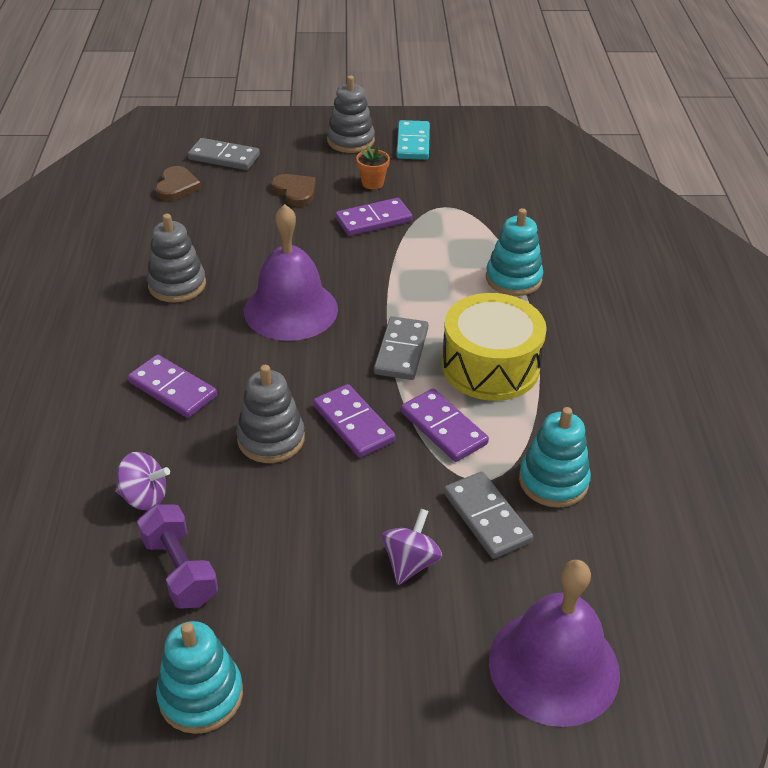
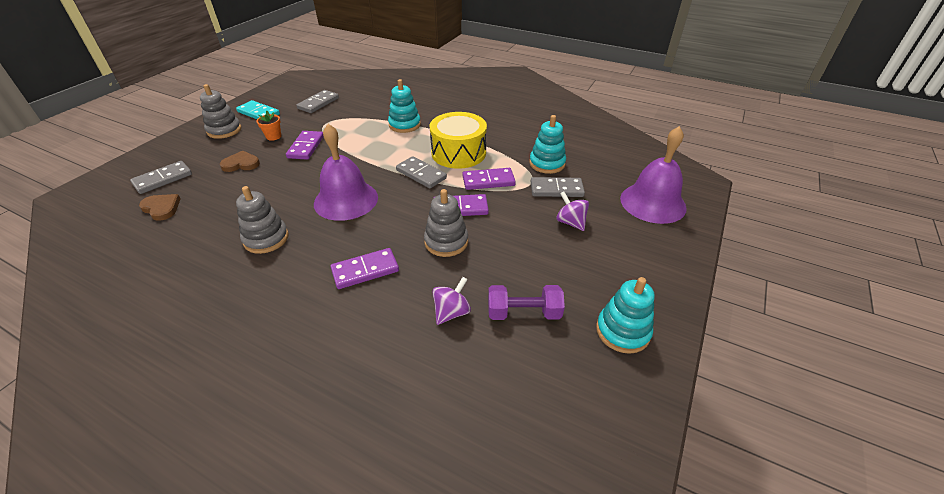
camera: 60 degrees left, 0 degrees up
none -> grey domino [296,90,339,113]

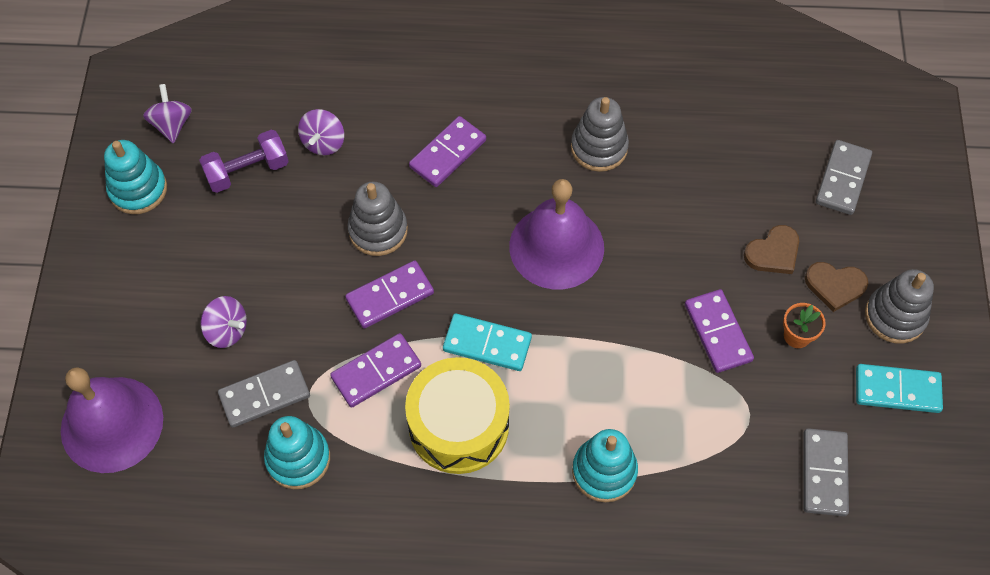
camera: 155 degrees right, 20 degrees up
brown heart [139,194,181,221] -> brown heart moved to [805,262,868,312]
grey domino [396,156,447,188] -> turquoise domino [443,313,532,371]
none -> purple spinning top [143,84,192,144]

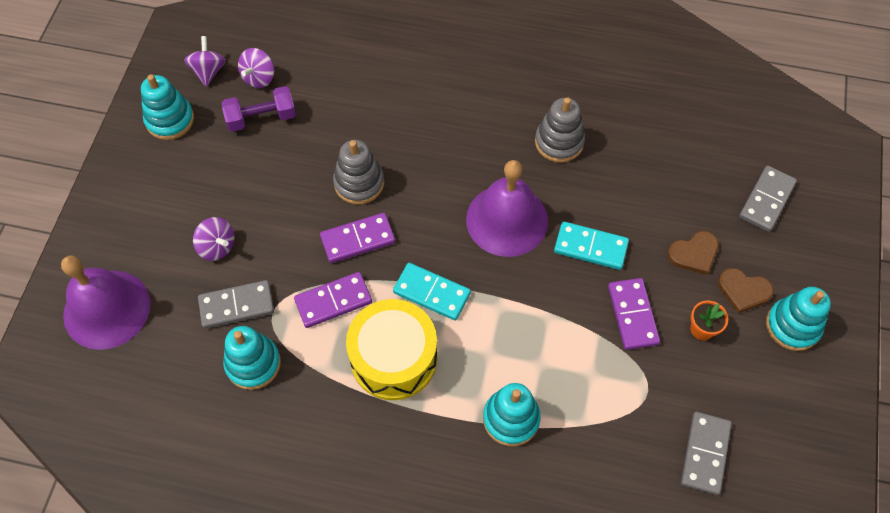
camera: 10 degrees right, 0 degrees up
purple spinning top [298,109,344,155] -> purple spinning top moved to [238,48,274,88]
purple domino [409,116,486,187] -> none
turquoise domino [856,364,943,413] -> turquoise domino moved to [554,221,629,270]
grey stacking toy [865,269,934,344] -> turquoise stacking toy [766,287,831,351]

